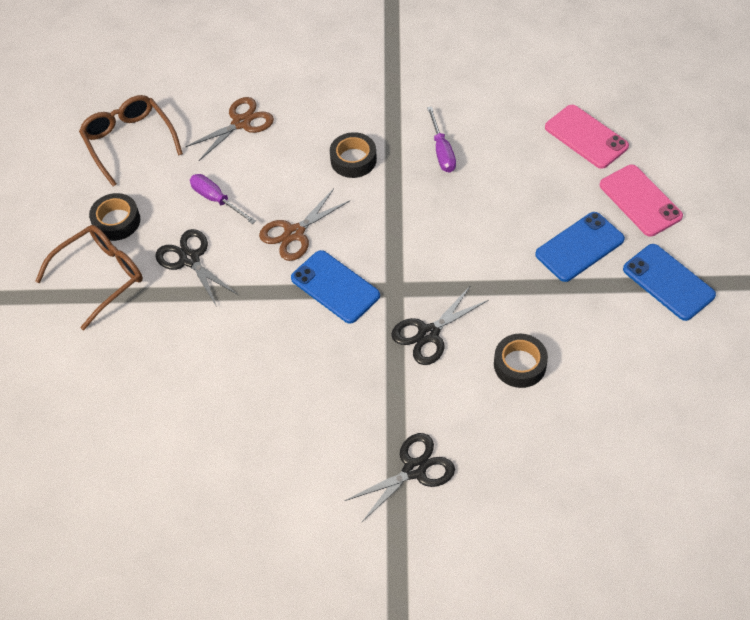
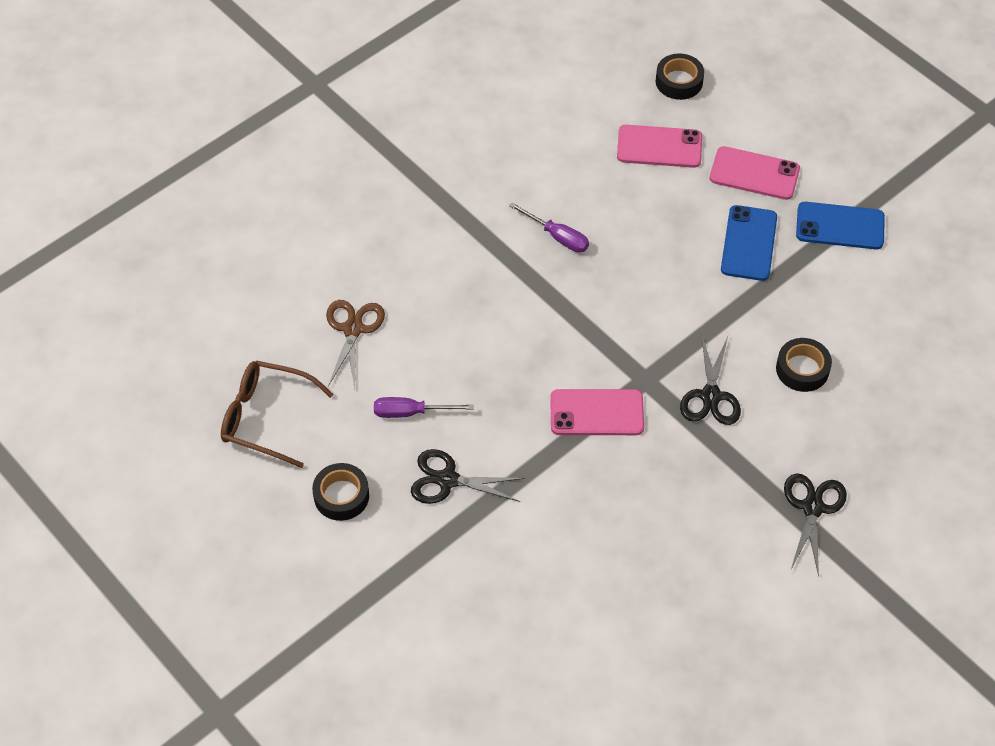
camera: 45 degrees left, 0 degrees up
brown glasses [35,225,143,330] -> none
brown scissors [259,189,350,261] -> none
blue phone [291,250,380,324] -> pink phone [550,389,644,435]
black tape [330,132,377,178] -> black tape moved to [656,53,704,100]

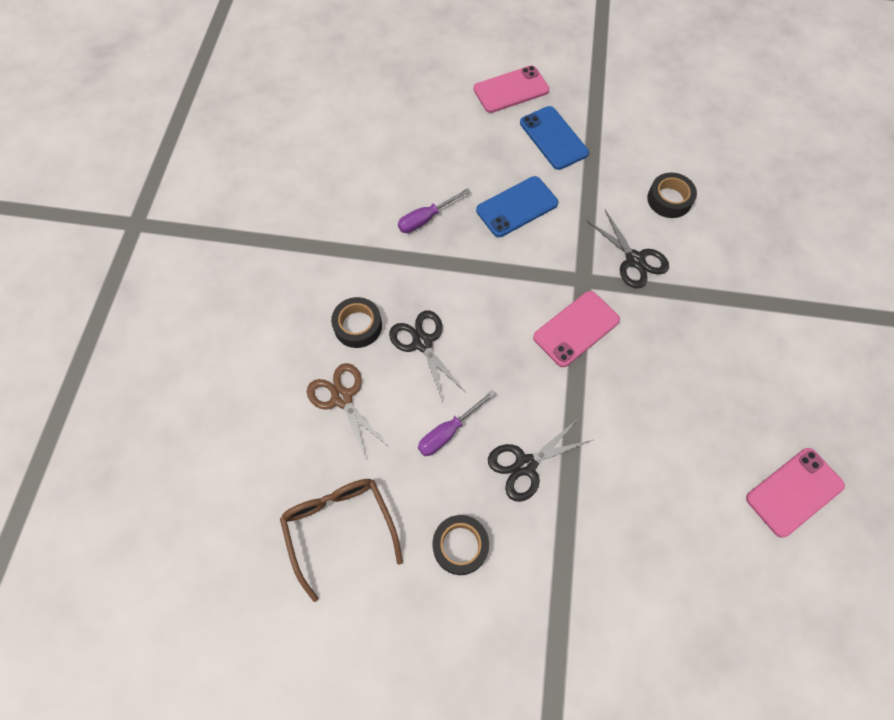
camera: 40 degrees left, 10 degrees up
brown glasses [221,361,334,468] -> brown glasses turned 90 degrees clockwise [280,479,403,602]
purple screwdriver [509,202,589,253] -> purple screwdriver turned 150 degrees clockwise [398,188,471,233]
pink phone [617,125,702,168] -> pink phone moved to [746,448,845,538]
black tape [656,53,704,100] -> black tape moved to [331,297,382,348]
black scissors [784,474,847,577] -> black scissors moved to [389,311,466,402]
blue phone [796,202,885,249] -> blue phone moved to [476,176,558,237]

